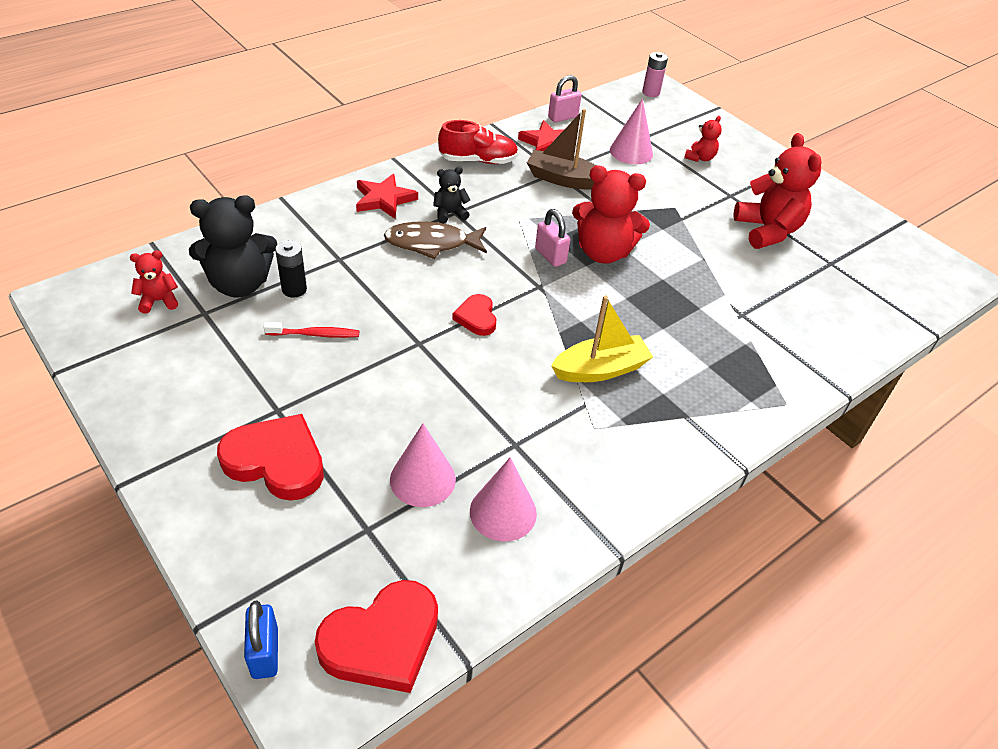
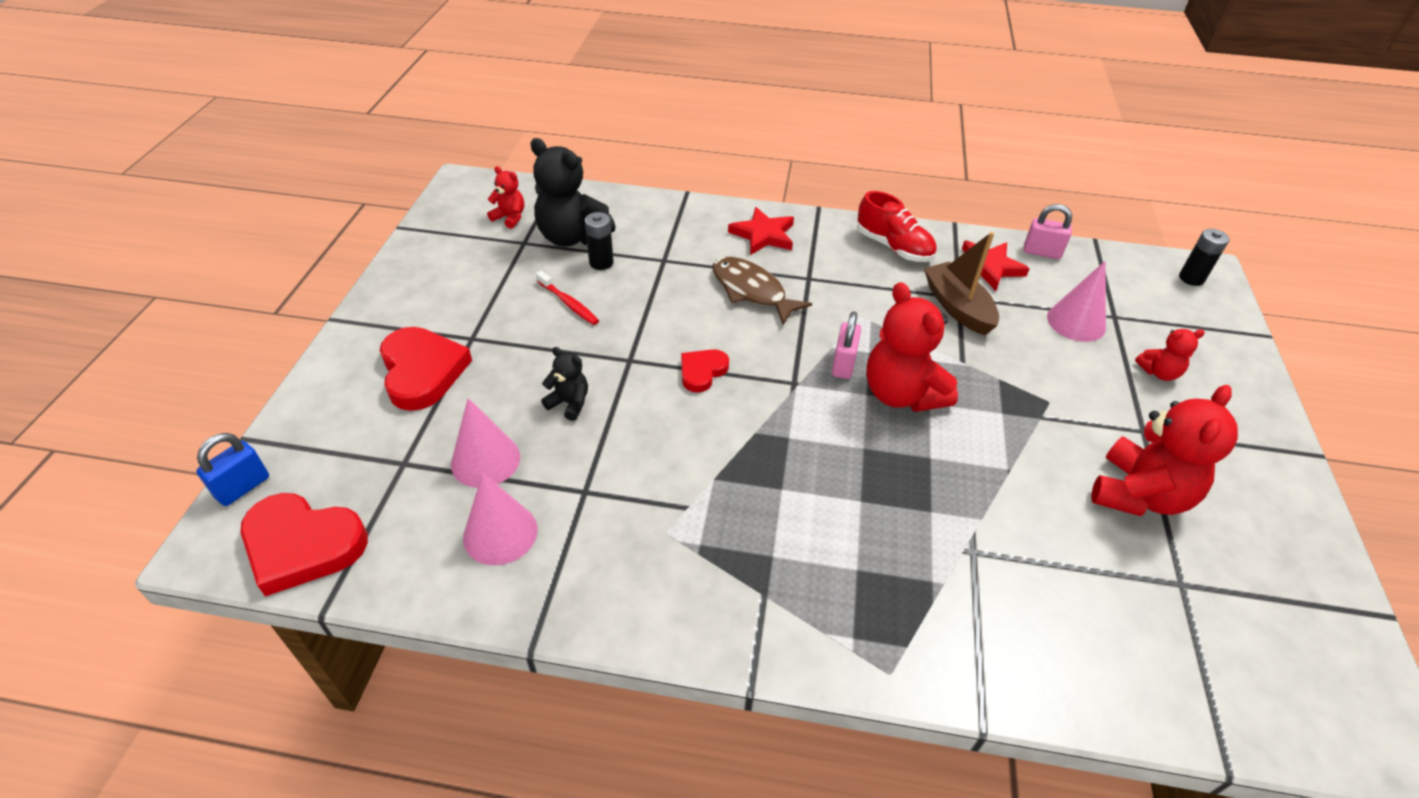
camera: 50 degrees right, 0 degrees up
black teddy bear [433,167,470,223] -> black teddy bear moved to [541,347,588,421]
yellow boat [551,295,653,382] -> none
pink battery [642,52,668,97] -> black battery [1179,229,1229,286]

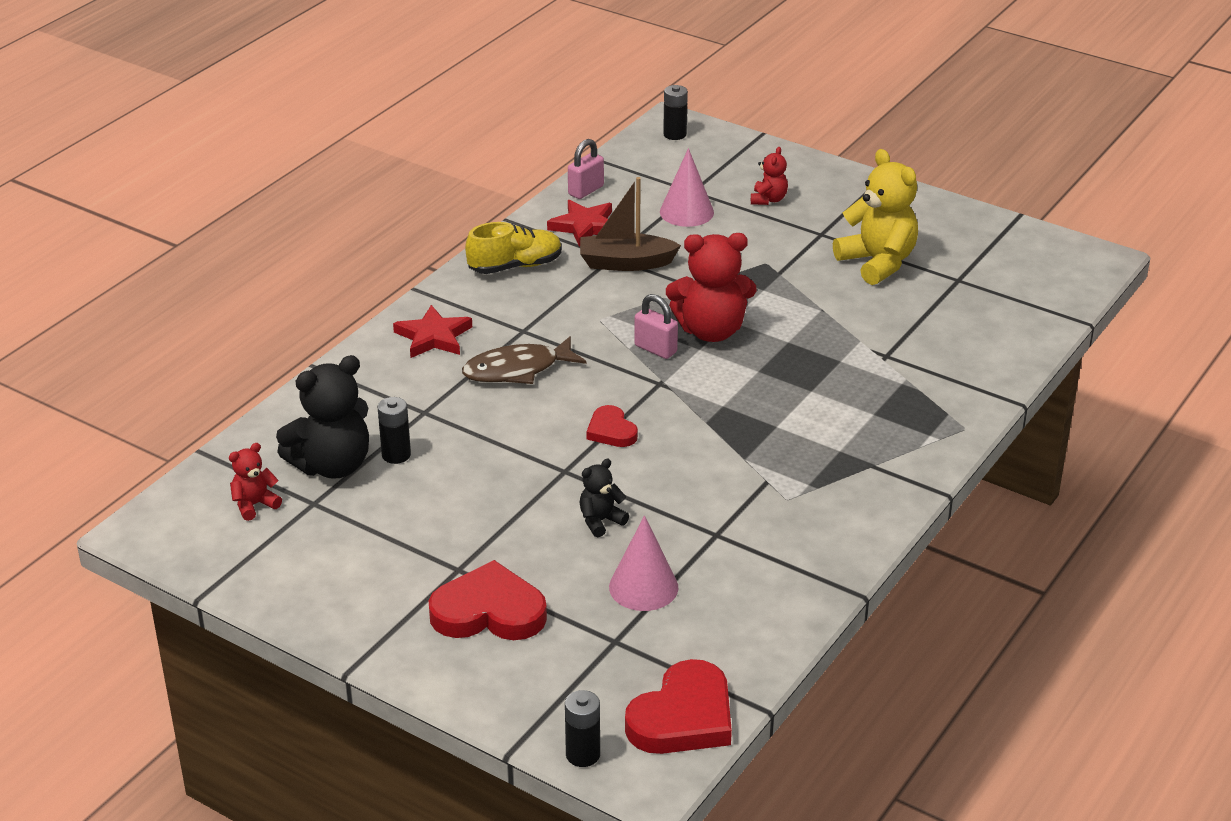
camera: 65 degrees left, 10 degrees down
blue padlock [196,433,269,506] -> black battery [565,690,600,767]
pink cone [463,473,538,565] -> none
red toothbrush [536,271,599,325] -> none
red shoe [857,191,937,262] -> yellow shoe [465,222,562,274]
red teddy bear [1091,385,1238,516] -> yellow teddy bear [833,149,918,285]

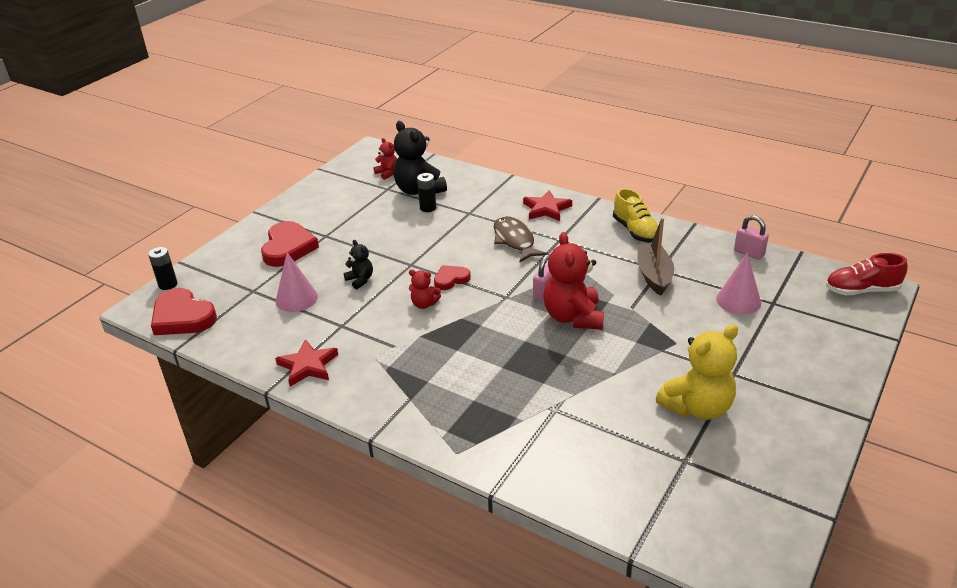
camera: 90 degrees right, 0 degrees up
red star [547,200,612,247] -> red star moved to [275,339,338,387]
black battery [663,85,688,140] -> red shoe [826,253,908,295]
red teddy bear [751,147,788,205] -> red teddy bear moved to [409,270,441,309]

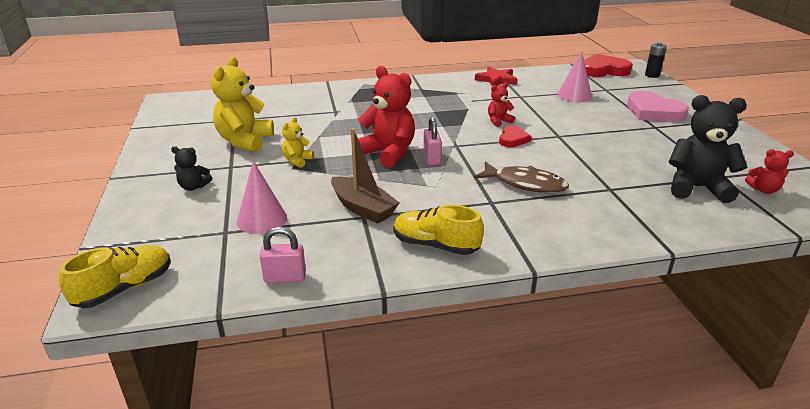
camera: 135 degrees right, 5 degrees down
red heart [261,221,319,267] -> pink heart [627,91,689,122]
black teddy bear [344,240,373,289] -> black teddy bear moved to [171,146,212,191]
black battery [417,173,436,212] -> none
red star [523,190,572,221] -> none
red shoe [826,253,908,295] -> yellow shoe [59,245,171,308]
none -> yellow teddy bear [282,117,314,168]

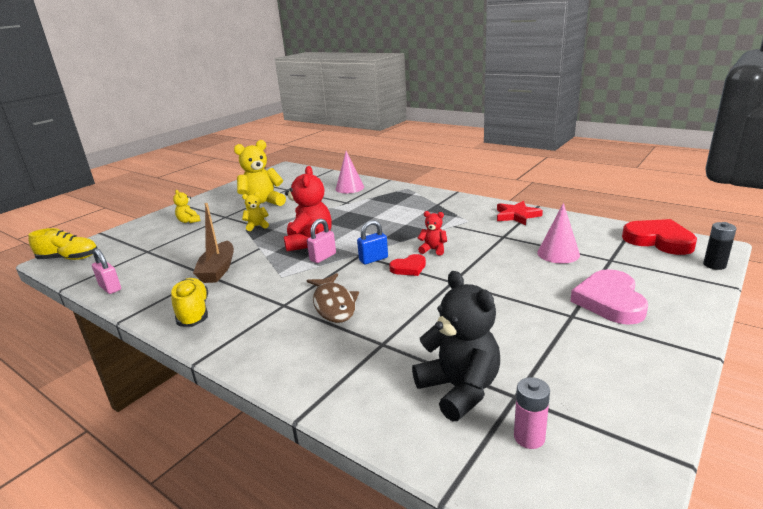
camera: 50 degrees right, 5 degrees down
black teddy bear [171,146,212,191] -> yellow teddy bear [173,190,200,223]
pink cone [237,161,287,234] -> pink cone moved to [336,151,364,193]
red teddy bear [745,149,794,194] -> pink battery [514,377,550,449]
none -> blue padlock [357,220,388,264]

